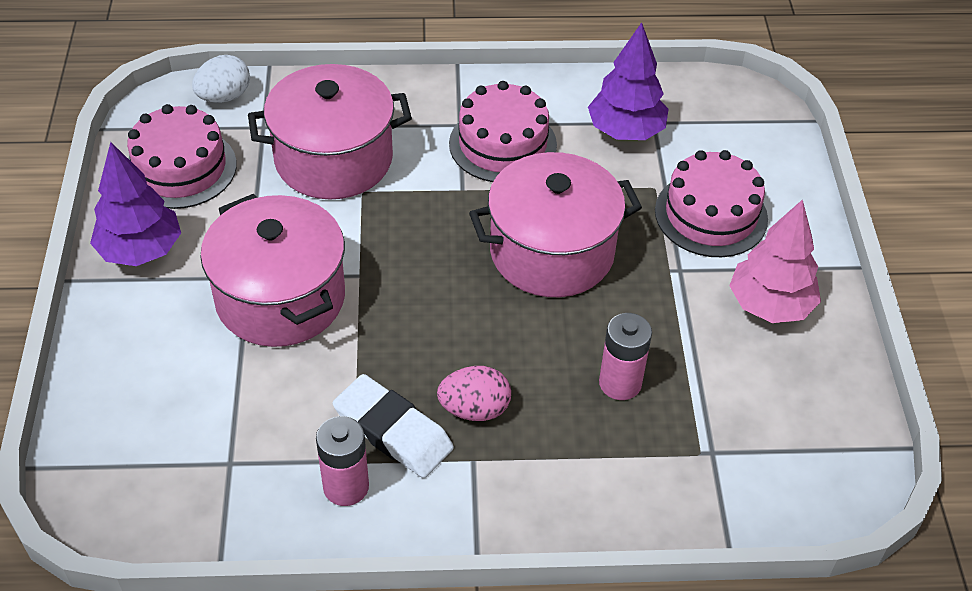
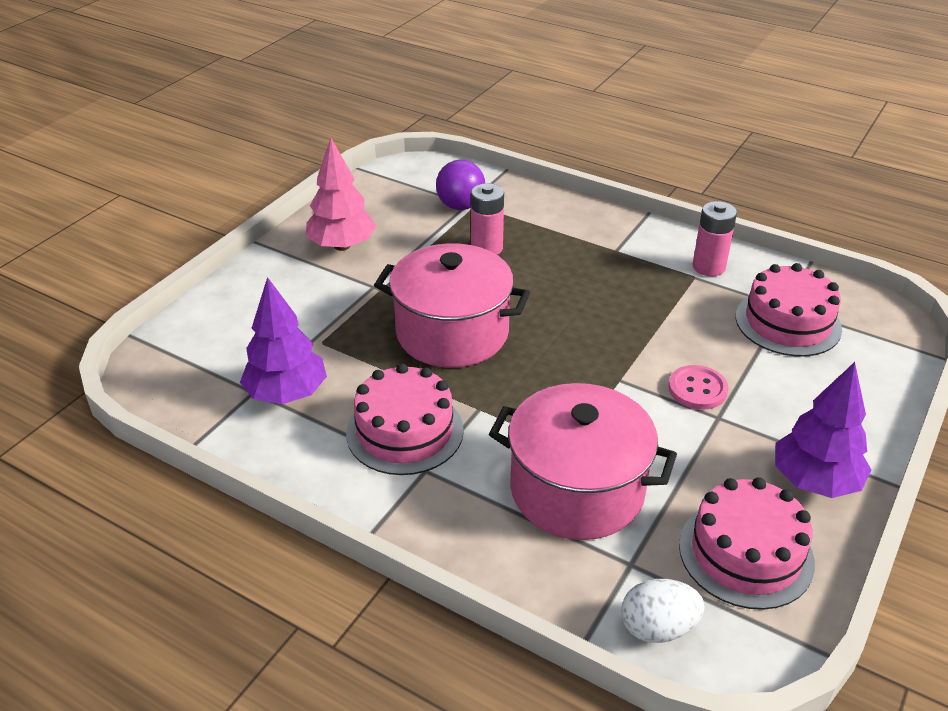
camera: 145 degrees left, 10 degrees down
pink pot [200,194,345,347] -> pink button [668,365,728,410]
white eraser [333,374,454,478] -> none
pink egg [437,366,511,421] -> none
pink cake [655,150,768,257] -> pink cake moved to [736,263,842,357]
none -> purple ball [436,160,485,210]

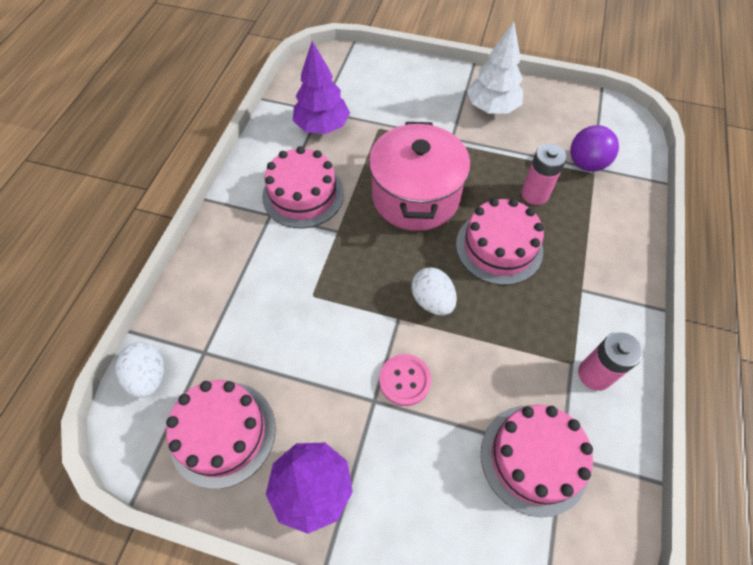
camera: 75 degrees right, 20 degrees up
pink tree [305,138,376,251] -> white tree [467,21,523,114]
pink pot [489,383,677,540] -> none
none -> white egg [411,267,457,315]
none -> pink cake [456,198,544,285]

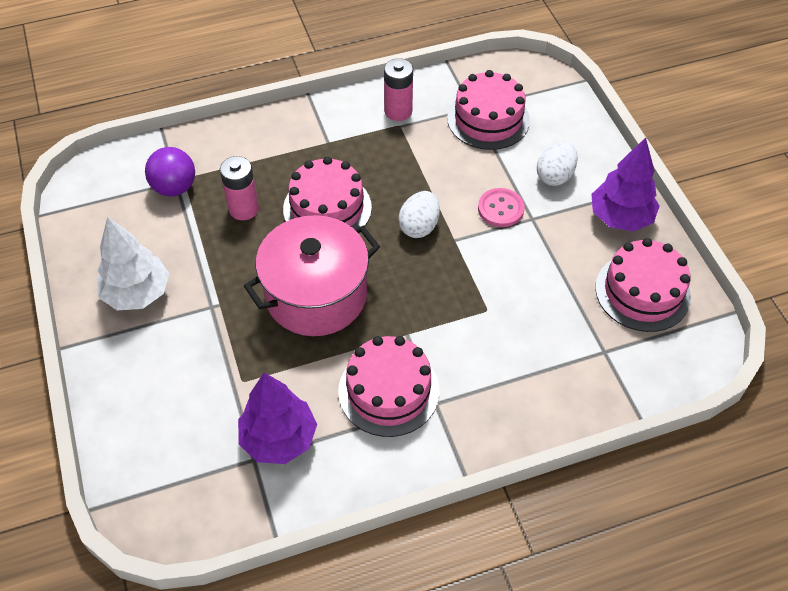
camera: 125 degrees left, 5 degrees down
white egg [115,342,164,398] -> white egg moved to [537,142,578,186]

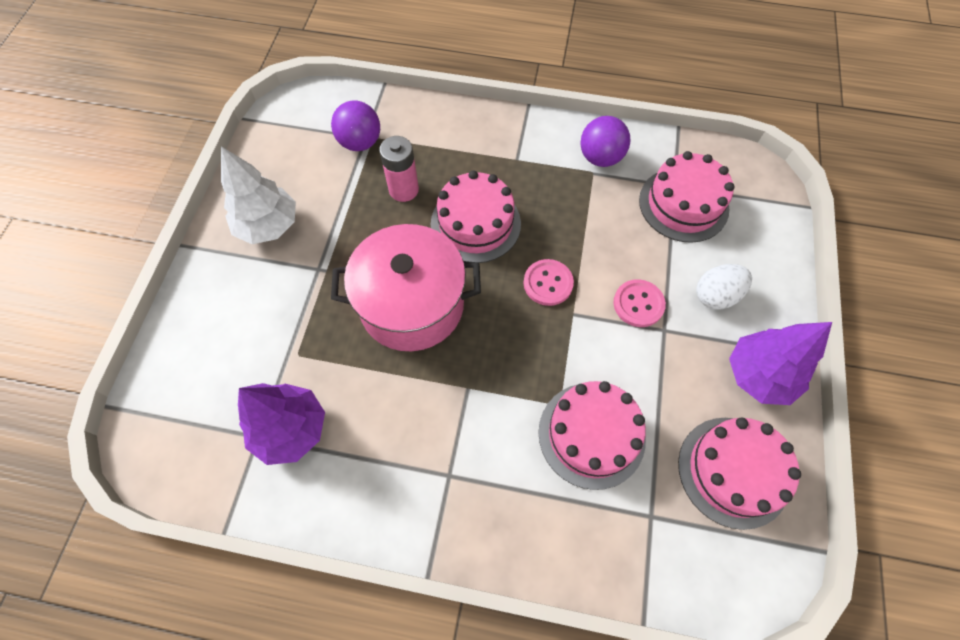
camera: 30 degrees right, 10 degrees up
pink cake [338,336,439,437] -> pink cake moved to [538,381,646,490]
pink battery [384,58,413,121] -> purple ball [580,116,630,167]
white egg [398,191,440,238] -> pink button [524,259,574,306]

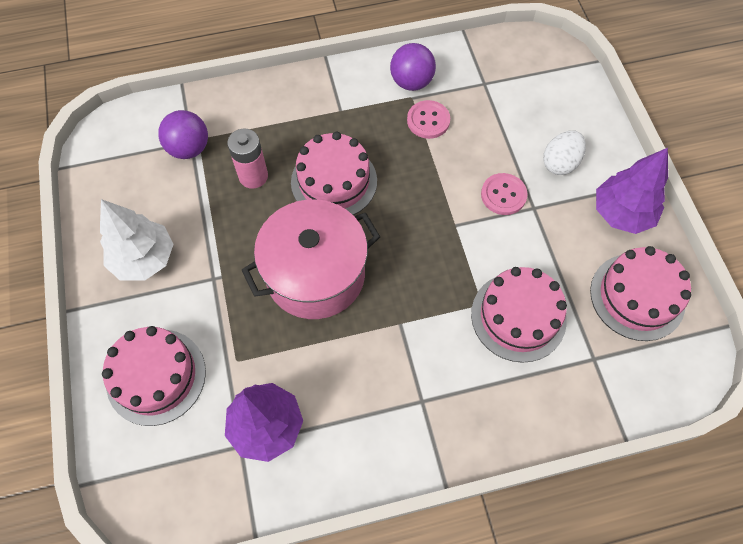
camera: 25 degrees left, 0 degrees up
pink button [524,259,574,306] -> pink button moved to [407,100,450,139]
pink cake [639,151,735,243] -> pink cake moved to [102,326,206,426]

